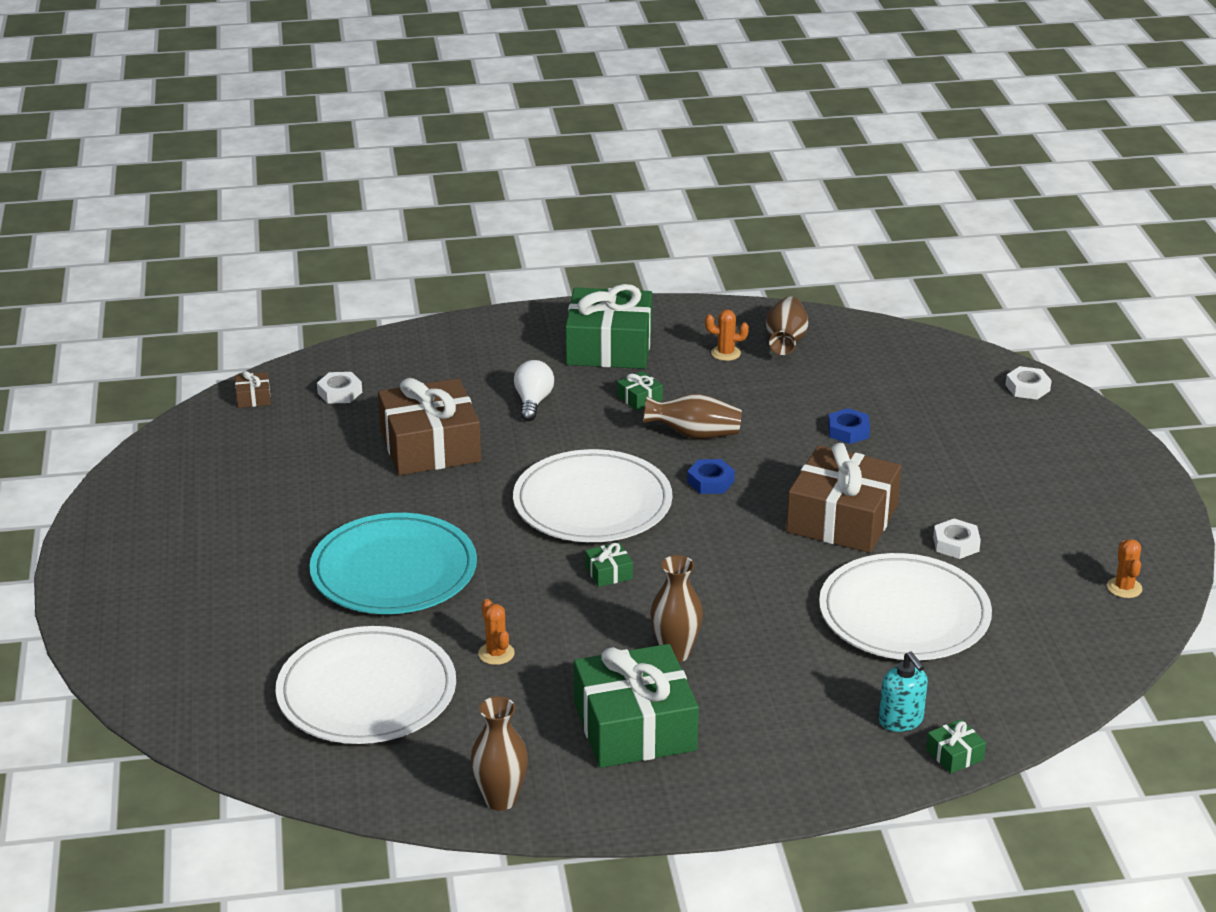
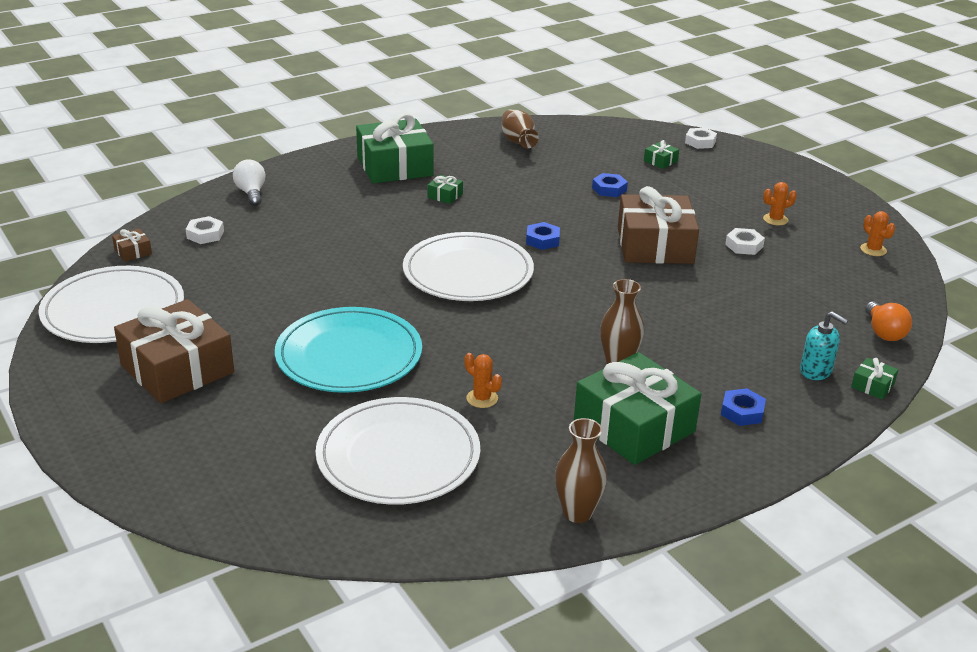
camera: 25 degrees left, 0 degrees up
brown gift [378,378,481,475] -> brown gift moved to [114,299,234,403]
white light bulb [514,360,554,421] -> white light bulb moved to [233,159,265,206]
green gift [585,542,633,587] -> green gift moved to [644,140,679,169]
brown vase [643,394,742,439] -> none
orange cactus [705,310,749,361] -> orange cactus moved to [763,182,797,226]
white plate [819,553,992,660] -> white plate moved to [38,266,184,343]
none -> blue nut [721,388,766,426]
none -> orange light bulb [865,301,912,341]

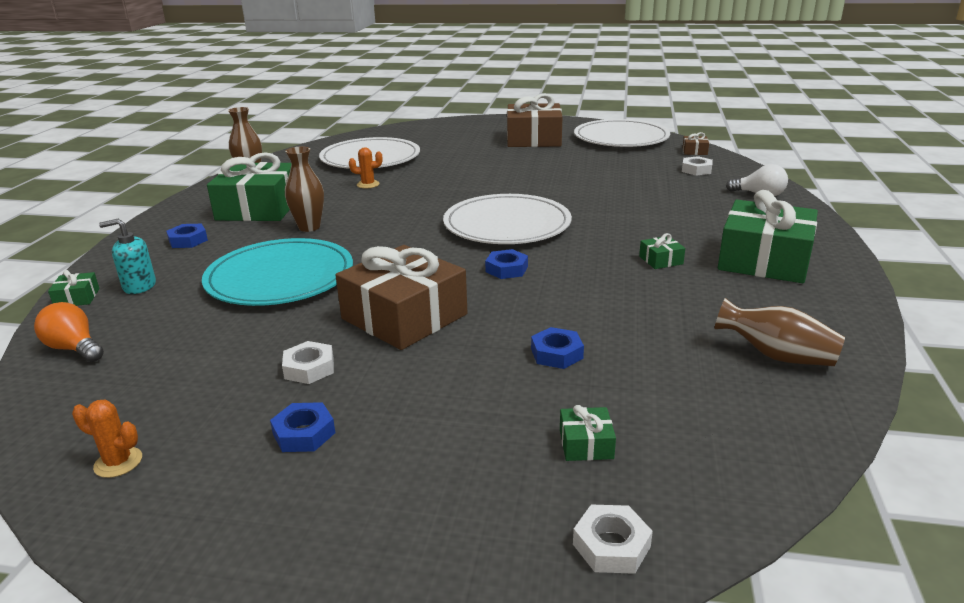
camera: 135 degrees right, 5 degrees down
turquoise plate [275,307,422,393] -> turquoise plate moved to [202,238,353,306]
orange cactus [763,182,797,226] -> blue nut [270,402,335,452]

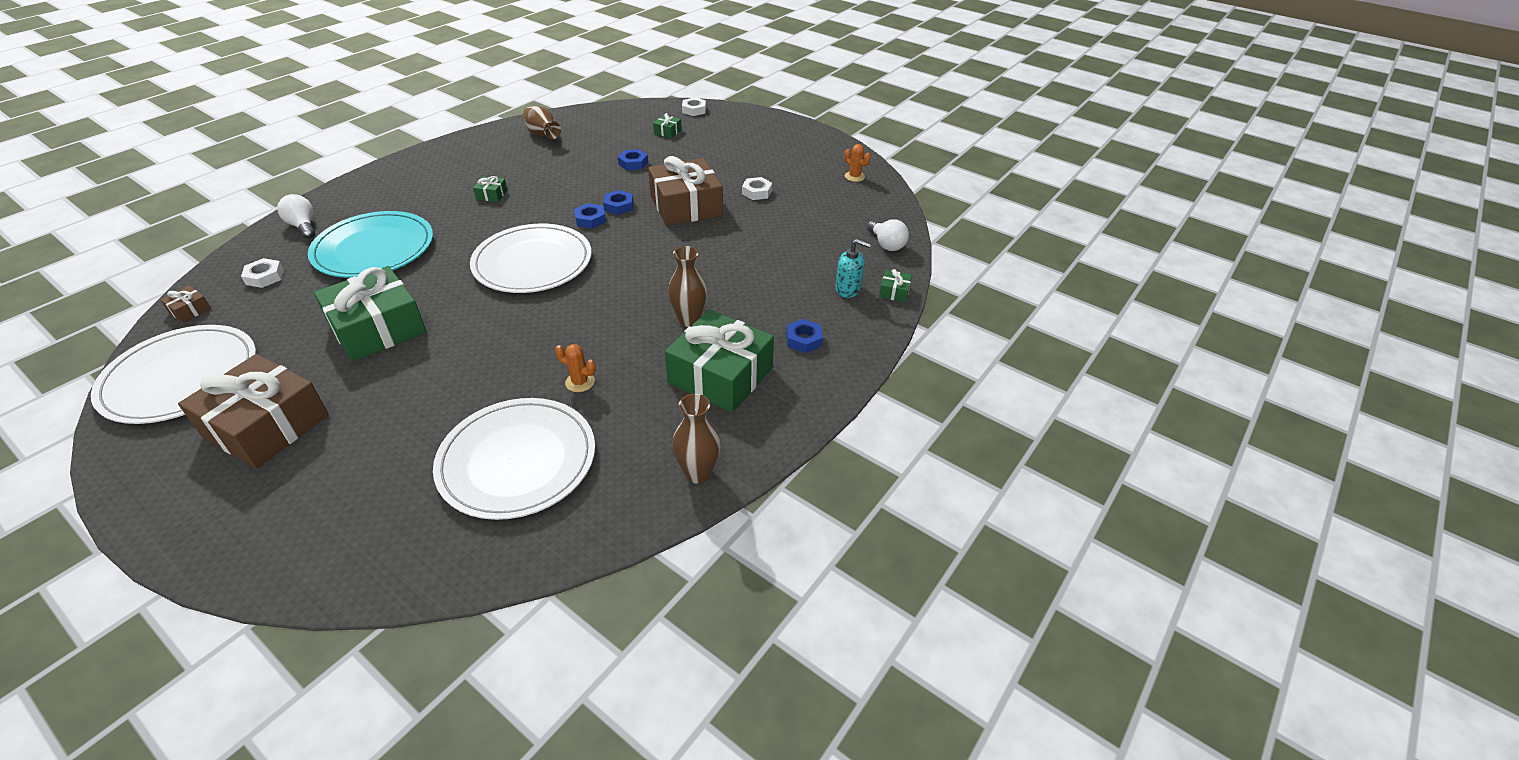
camera: 155 degrees left, 15 degrees up
orange light bulb [34,302,104,362] -> white light bulb [867,219,909,251]
turquoise plate [202,238,353,306] -> turquoise plate moved to [308,211,433,278]
blue nut [270,402,335,452] -> blue nut moved to [603,190,634,215]
green gift [718,190,818,283] -> green gift moved to [314,266,426,362]

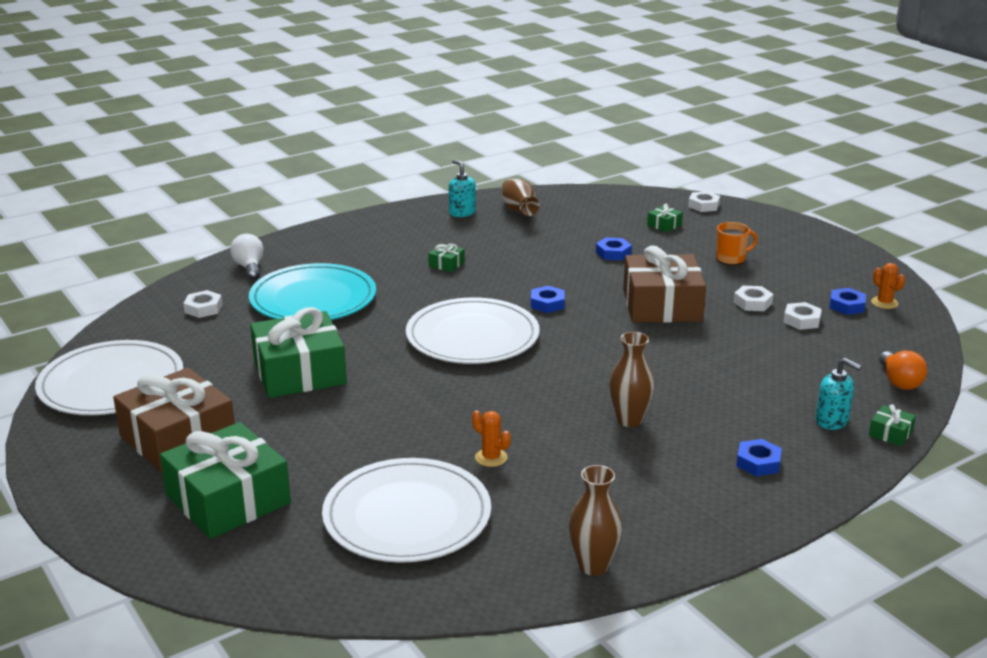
camera: 20 degrees right, 15 degrees down
brown gift [160,286,211,323] -> none
blue nut [603,190,634,215] -> blue nut moved to [830,288,866,315]
green gift [665,310,774,413] -> green gift moved to [160,422,291,539]
white light bulb [867,219,909,251] -> orange light bulb [879,351,928,390]
none -> turquoise soap dispenser [448,160,476,217]
none -> orange mug [716,222,758,265]
none -> white nut [783,302,822,330]

